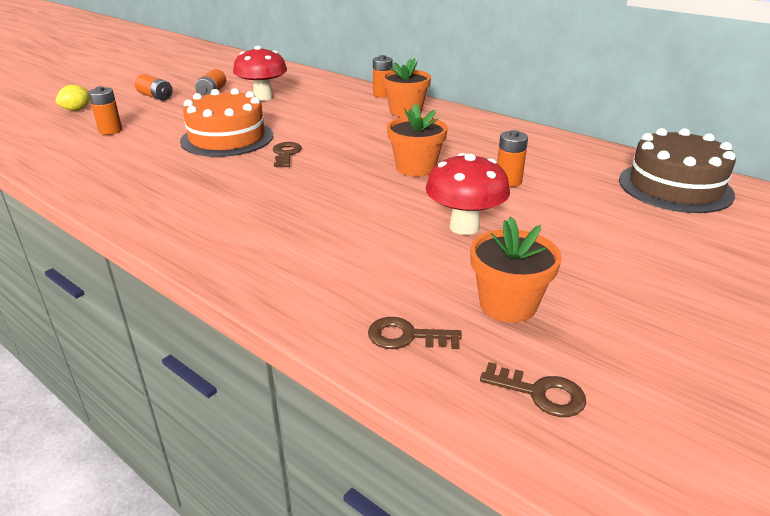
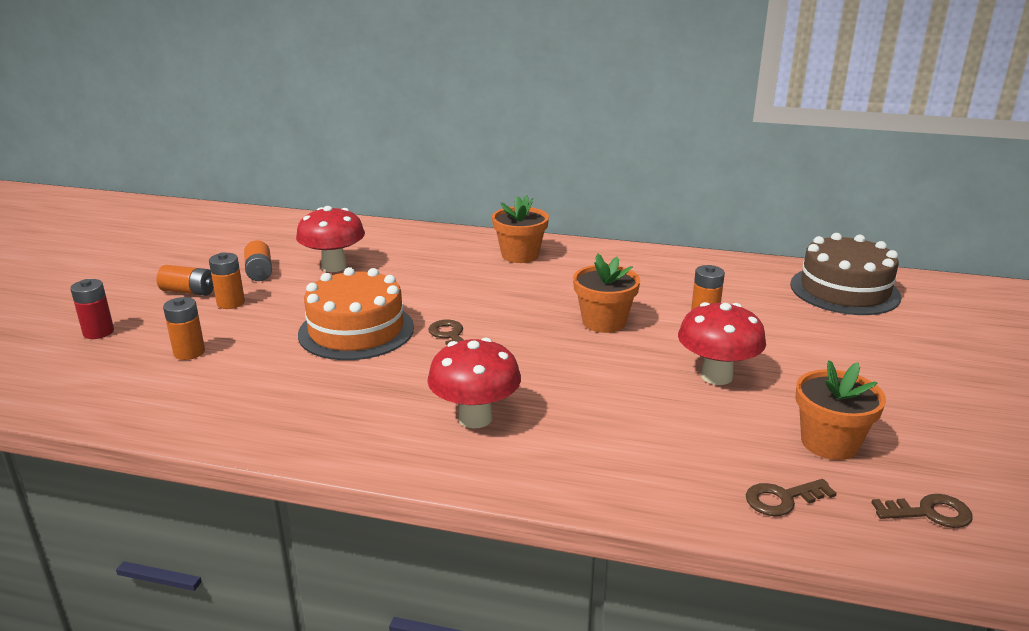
camera: 25 degrees left, 5 degrees down
yellow lemon [56,85,90,111] -> red battery [70,279,114,339]
orange battery [373,55,393,98] -> orange battery moved to [209,252,245,309]
none -> red mushroom [427,338,521,428]

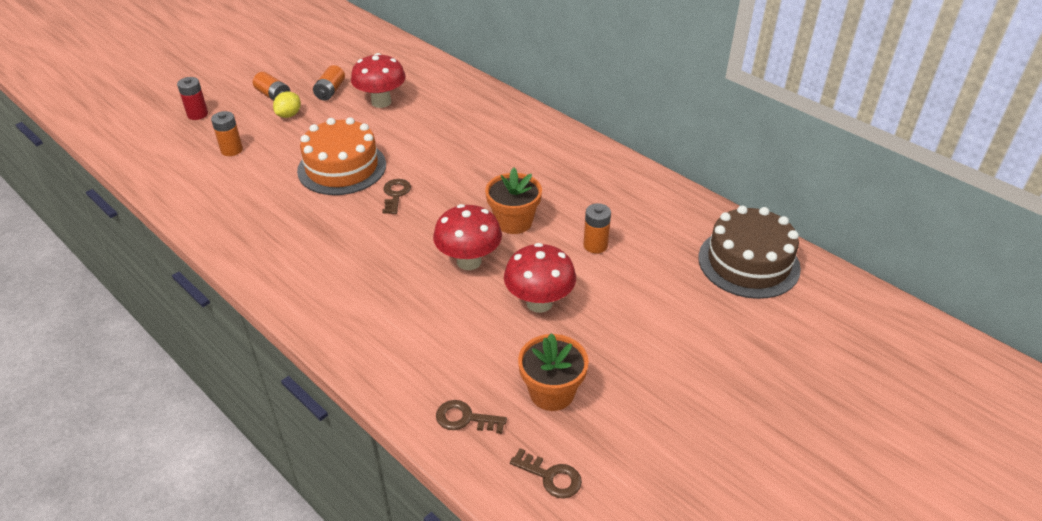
camera: 30 degrees right, 15 degrees up
orange battery [209,252,245,309] -> yellow lemon [273,91,301,118]
red mushroom [427,338,521,428] -> red mushroom moved to [433,204,502,270]
orange flower pot [492,195,549,263] -> none

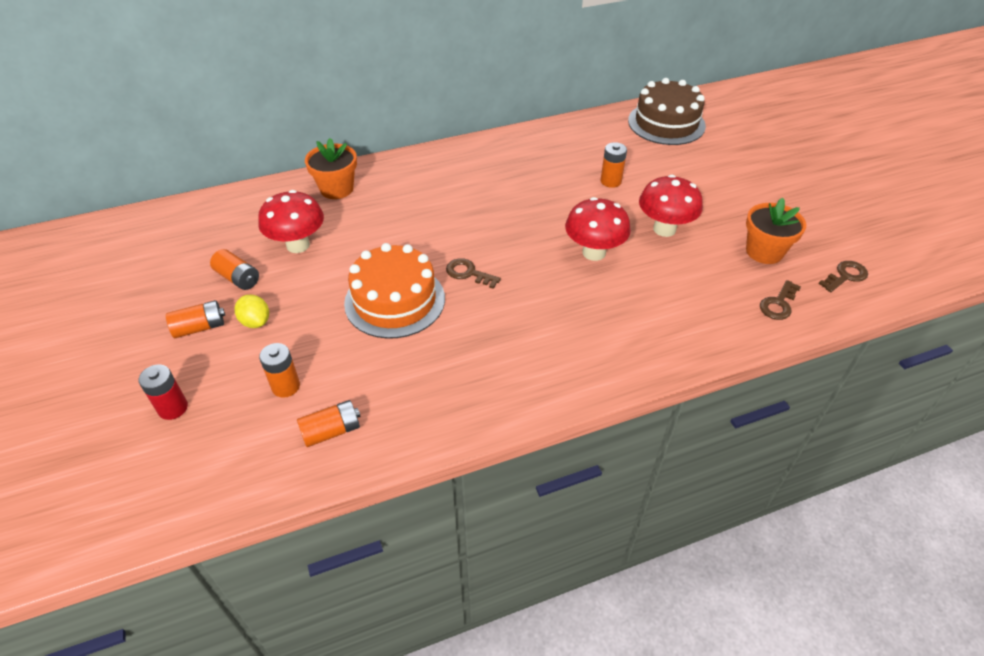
camera: 65 degrees left, 5 degrees up
orange flower pot [485,167,542,234] -> orange flower pot moved to [305,138,357,199]
none -> orange battery [297,400,361,447]

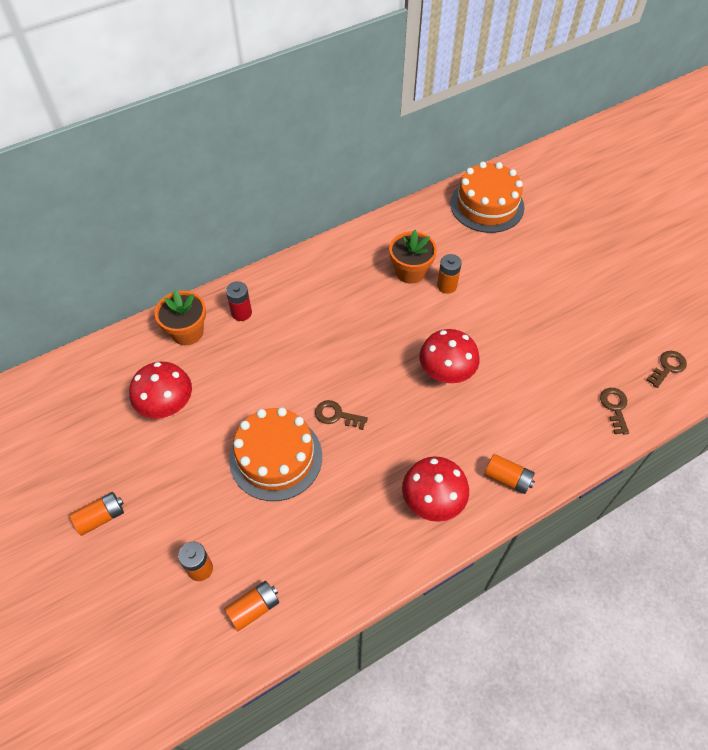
camera: 10 degrees left, 10 degrees up
red battery [139,364,188,420] -> red battery moved to [226,281,252,321]
orange battery [210,249,259,290] -> orange battery moved to [484,454,535,494]
yellow lemon [235,294,269,328] -> none
brown cake [628,78,706,145] -> orange cake [450,162,524,233]
red mushroom [639,175,703,237] -> red mushroom moved to [402,456,469,522]
orange flower pot [746,198,806,264] -> orange flower pot moved to [389,230,437,284]
brown key [760,280,801,320] -> brown key turned 150 degrees clockwise [600,388,629,435]

